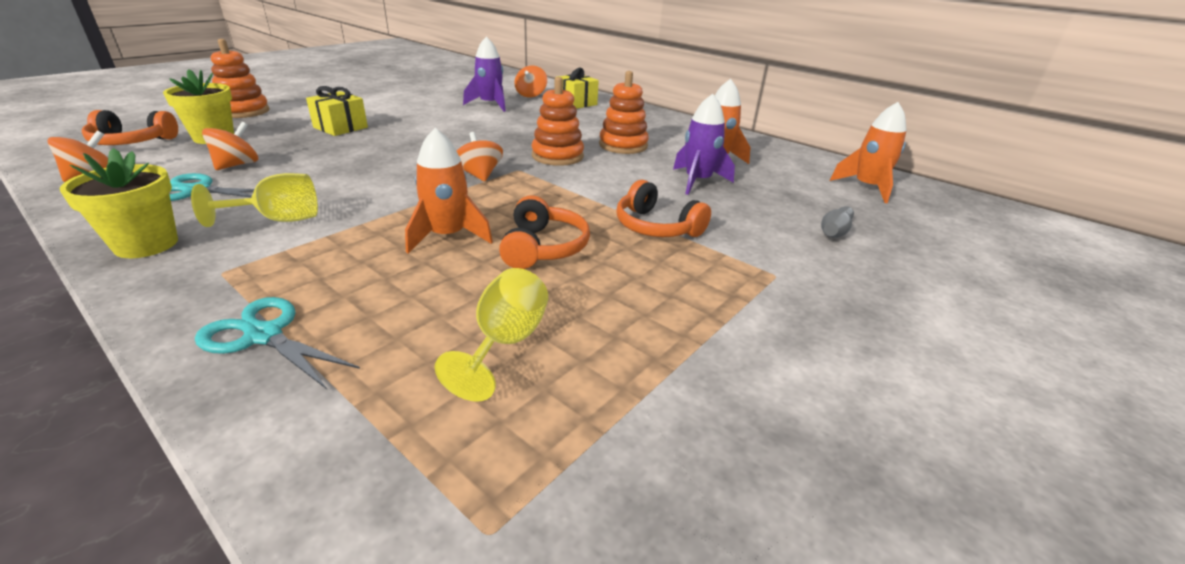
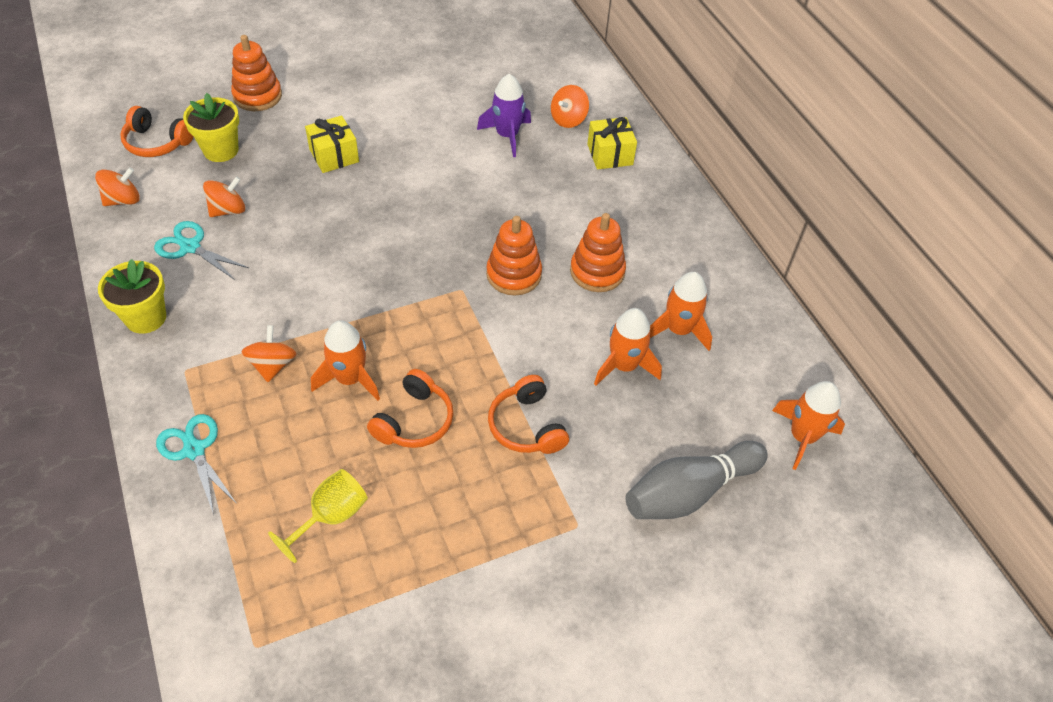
camera: 25 degrees right, 20 degrees up
yellow goblet [191,173,318,227] -> none
orange spinning top [457,132,503,182] -> orange spinning top moved to [241,325,297,382]
purple rocket [673,94,735,195] -> orange rocket [594,308,662,385]
grey bowling pin [821,206,854,238] -> grey bowling pin [625,441,768,519], size x2.12

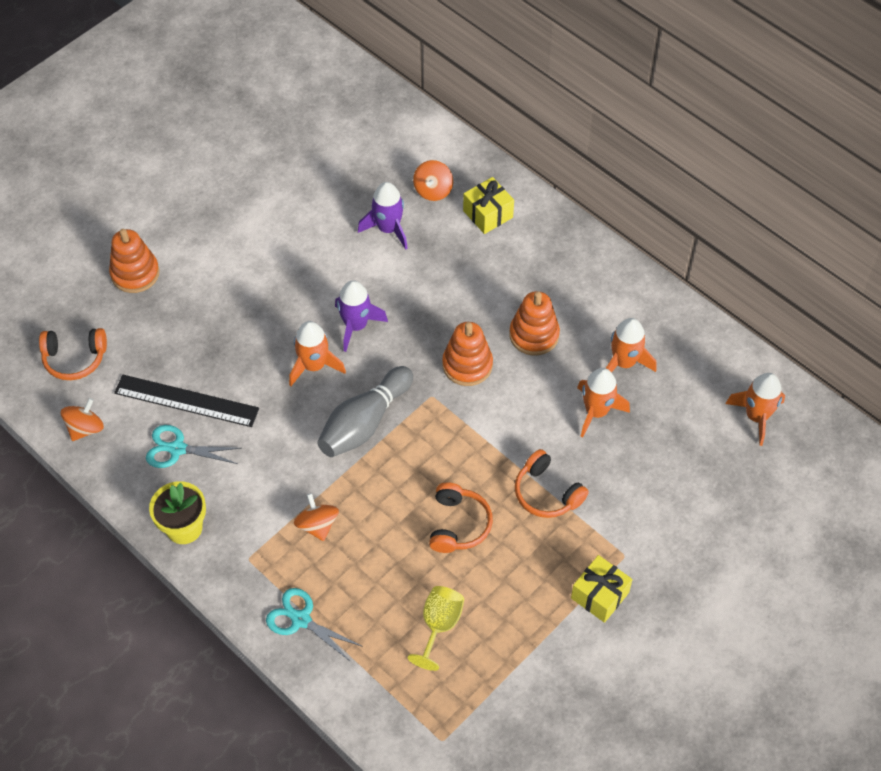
camera: 20 degrees left, 5 degrees up
yellow flower pot [183,93,239,162] -> none
orange spinning top [203,176,245,217] -> black ruler [114,375,259,427]
yellow gift [305,115,359,173] -> yellow gift moved to [571,555,633,623]
orange rocket [311,320,380,401] -> orange rocket moved to [289,321,346,386]
grey bowling pin [625,441,768,519] -> grey bowling pin moved to [317,366,413,457]
none -> purple rocket [335,280,388,352]

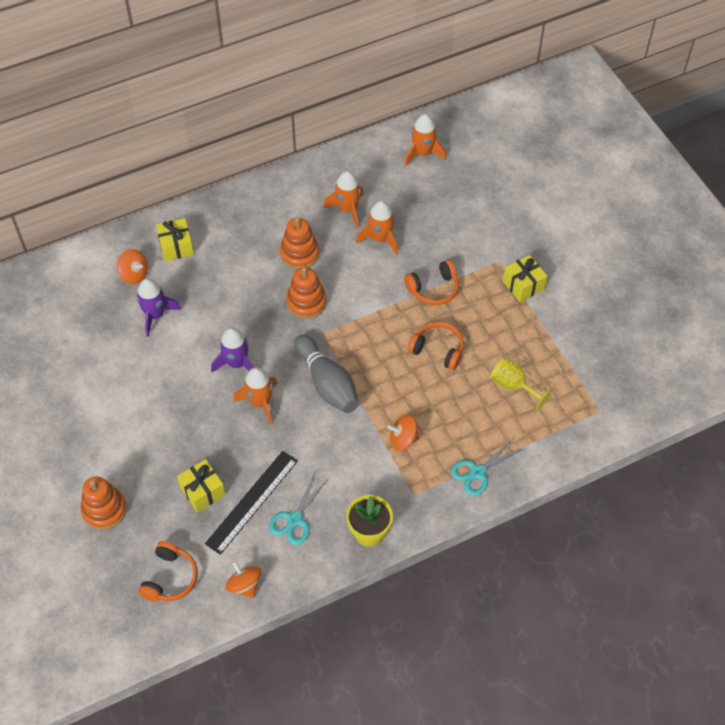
camera: 70 degrees left, 0 degrees up
none -> yellow gift [177,459,226,512]

